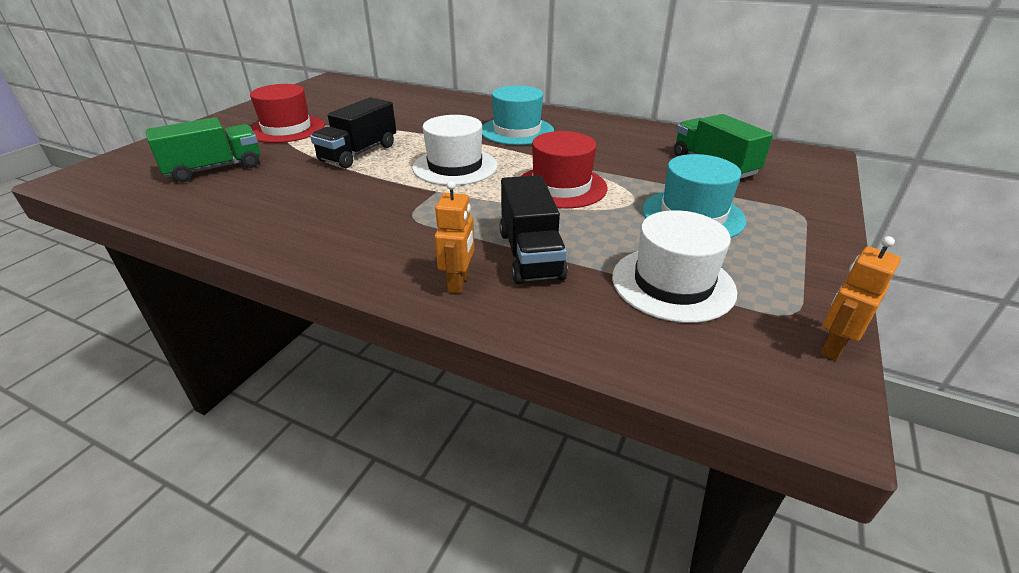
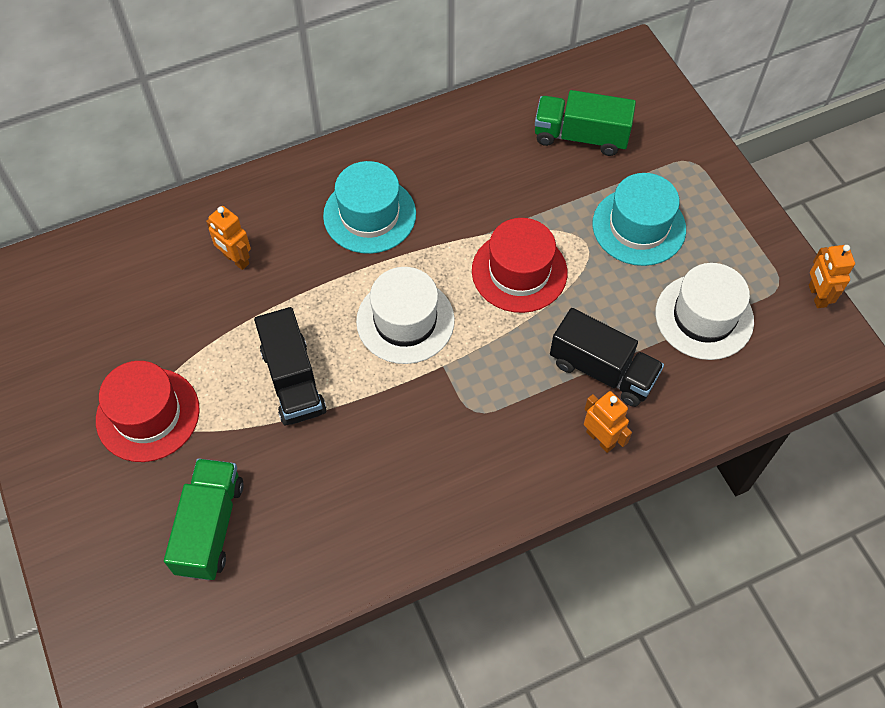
camera: 50 degrees left, 25 degrees up
none -> orange robot [206,206,251,270]

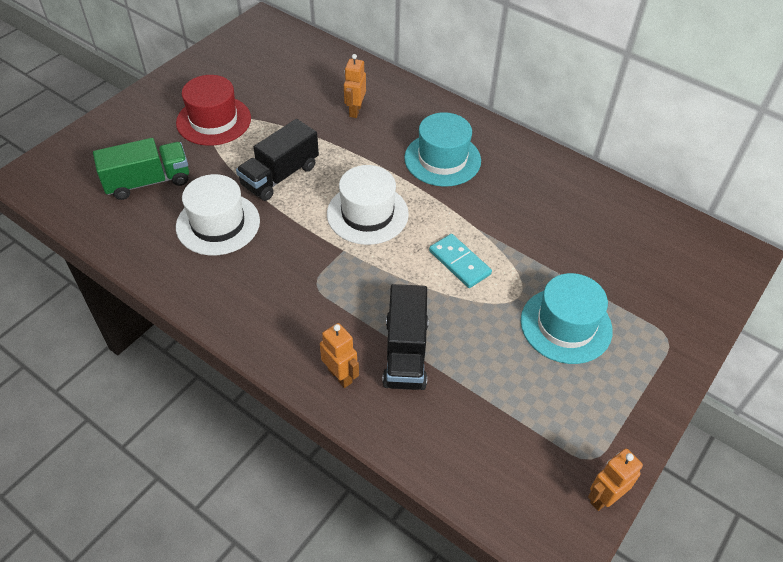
camera: 60 degrees right, 10 degrees down
red hat [472,218,567,313] -> turquoise domino [429,234,492,288]
green truck [535,90,636,156] -> none
orange robot [584,391,632,453] -> orange robot turned 60 degrees counterclockwise [320,323,359,388]
white hat [656,263,754,360] -> white hat moved to [176,174,260,256]

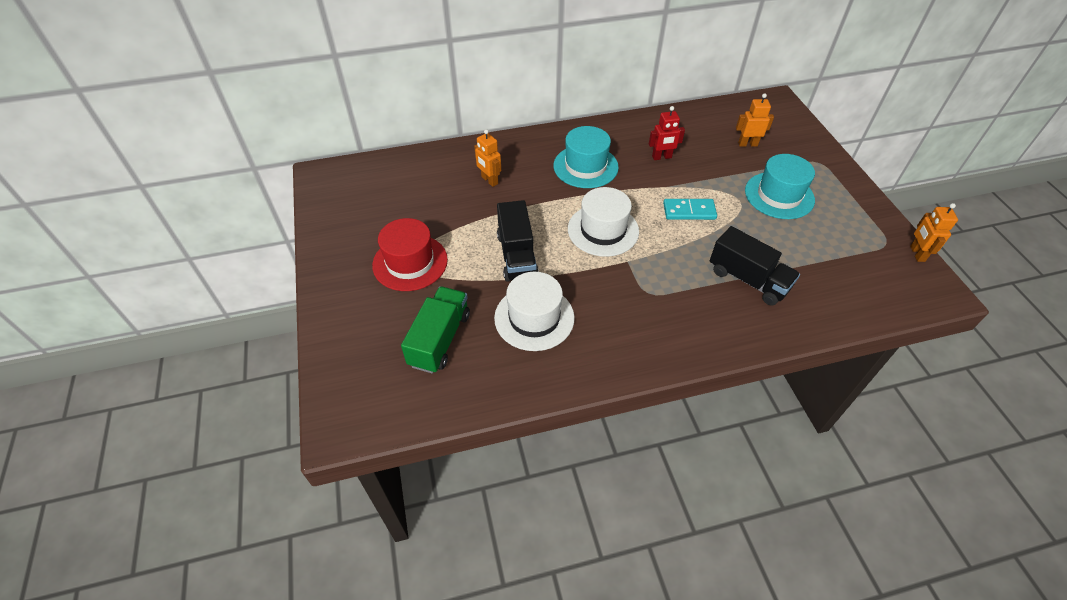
camera: 50 degrees left, 0 degrees up
orange robot [320,323,359,388] -> orange robot moved to [736,93,774,147]
none -> red robot [649,106,685,160]

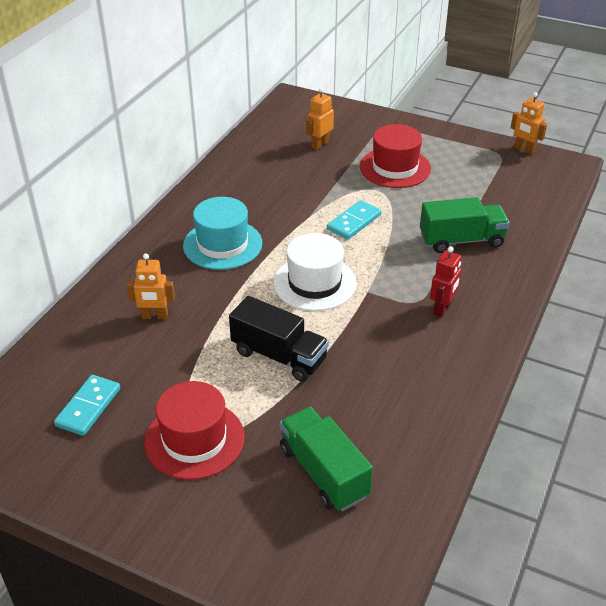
camera: 50 degrees left, 10 degrees down
white hat [494,272,575,351] -> none
red robot [649,106,685,160] -> red robot moved to [430,246,462,317]
black truck [710,226,800,306] -> green truck [420,197,510,253]
turquoise hat [745,154,815,219] -> red hat [360,124,431,188]
none -> turquoise domino [54,375,120,436]

